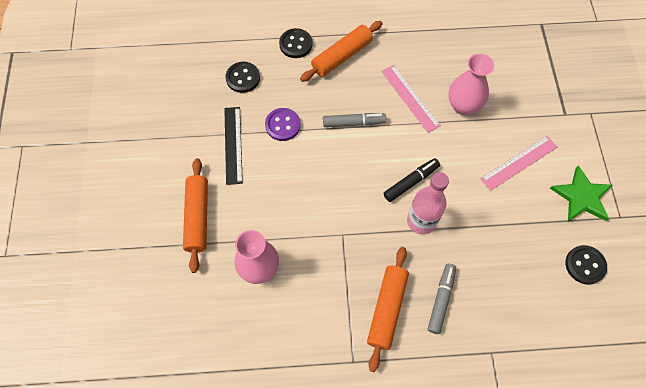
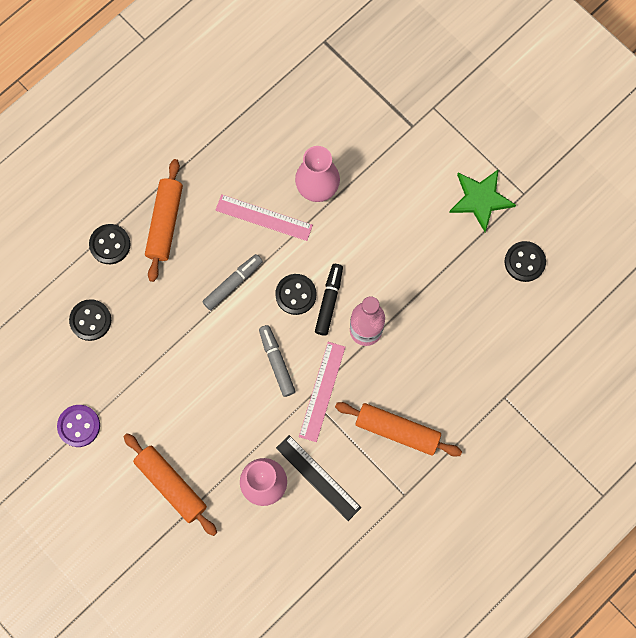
camera: 40 degrees left, 10 degrees up
black ruler [224,107,243,185] -> black ruler moved to [276,435,361,521]
purple button [265,108,301,141] -> purple button moved to [57,405,100,447]
orange rolling pin [367,247,409,372] -> orange rolling pin turned 45 degrees counterclockwise [335,402,462,457]
grey marker [428,264,456,334] -> grey marker moved to [259,325,295,397]
pink ruler [480,136,557,191] -> pink ruler moved to [299,342,345,442]
none -> black button [275,274,316,315]

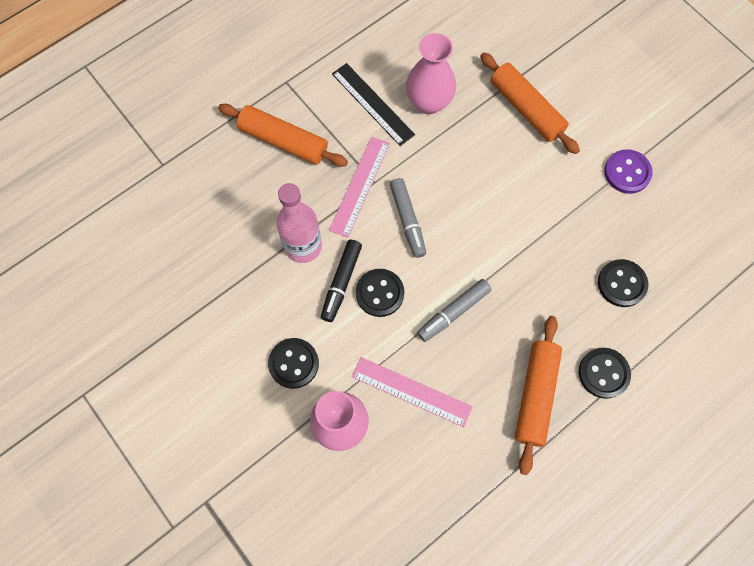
camera: 175 degrees left, 5 degrees down
green star [449,169,516,232] -> none
black button [505,241,546,282] -> black button moved to [268,338,319,389]

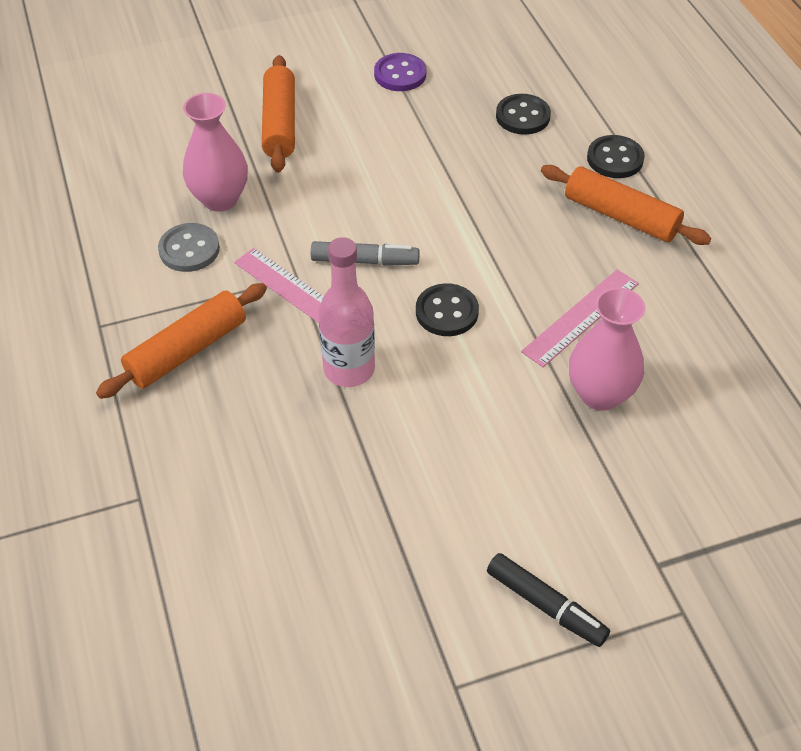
camera: 70 degrees left, 20 degrees down
black button [268,338,319,389] -> none
black marker [321,240,362,322] -> black marker moved to [487,553,610,647]
black ruler [332,63,415,146] -> grey button [158,223,220,272]
grey marker [417,279,492,342] -> none
orange rolling pin [480,52,580,154] -> orange rolling pin turned 75 degrees counterclockwise [262,55,295,173]

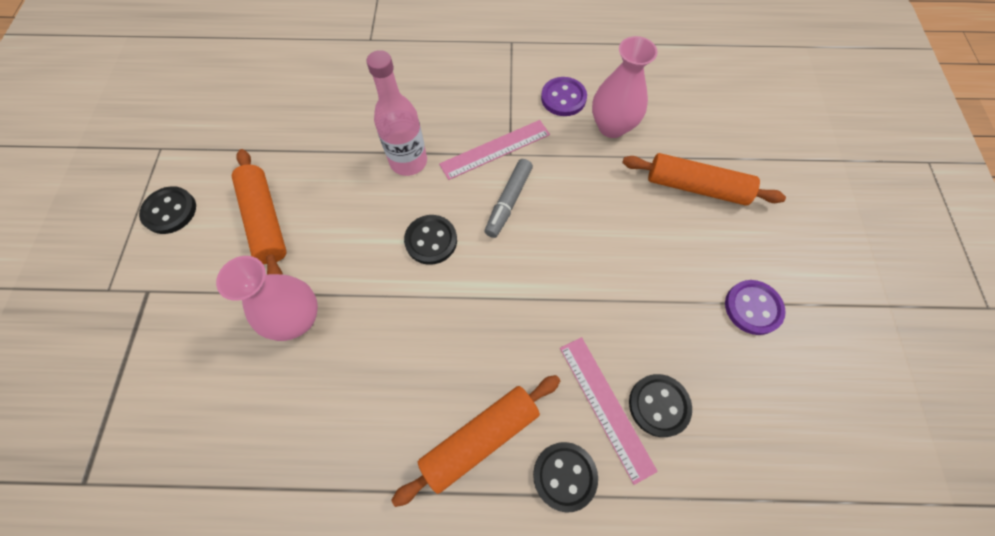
camera: 110 degrees right, 15 degrees up
orange rolling pin [96,283,267,399] -> orange rolling pin moved to [231,149,286,275]
grey button [158,223,220,272] -> purple button [541,77,587,116]
black marker [487,553,610,647] -> black button [139,186,196,234]
pink ruler [521,269,639,367] -> pink ruler moved to [560,337,658,485]

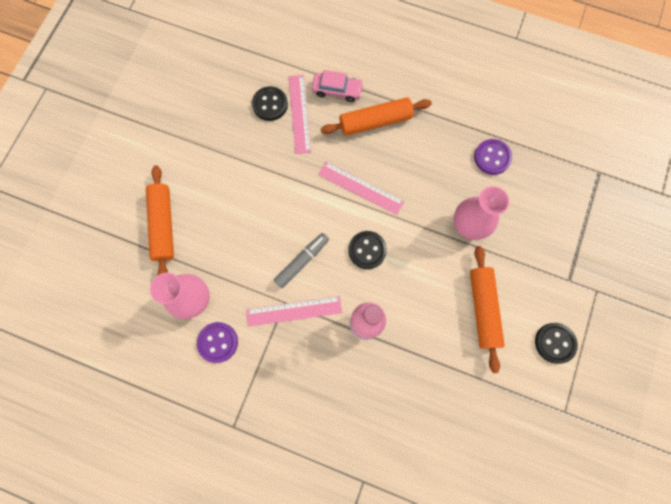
camera: 160 degrees left, 10 degrees up
black button [533,442,598,513] -> pink car [312,70,364,102]
orange rolling pin [622,153,786,206] -> orange rolling pin turned 45 degrees clockwise [146,166,174,275]
purple button [725,280,786,335] -> purple button moved to [474,139,512,175]
none -> pink ruler [318,162,404,215]

